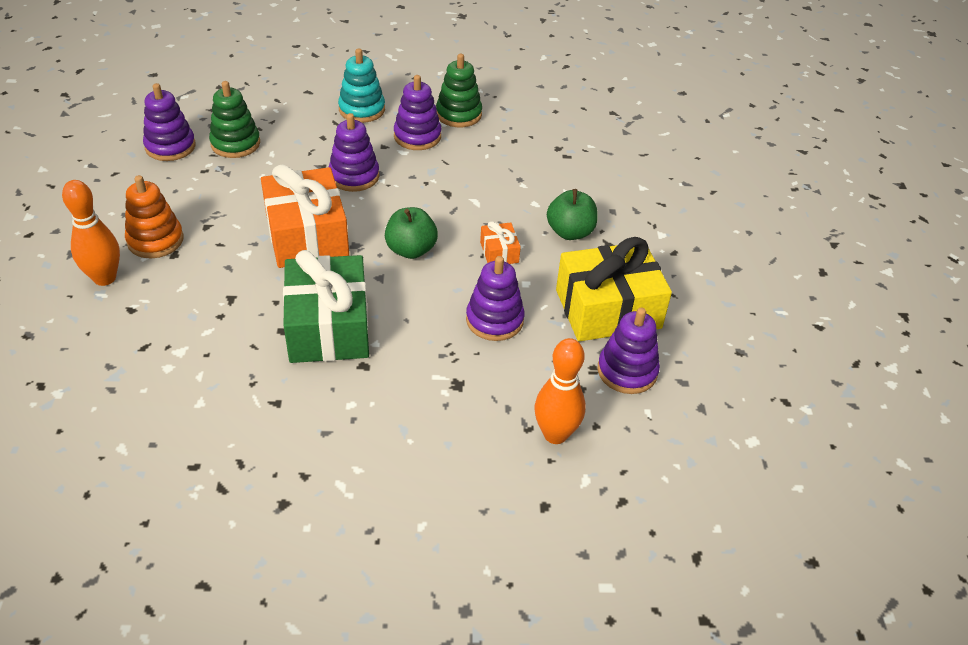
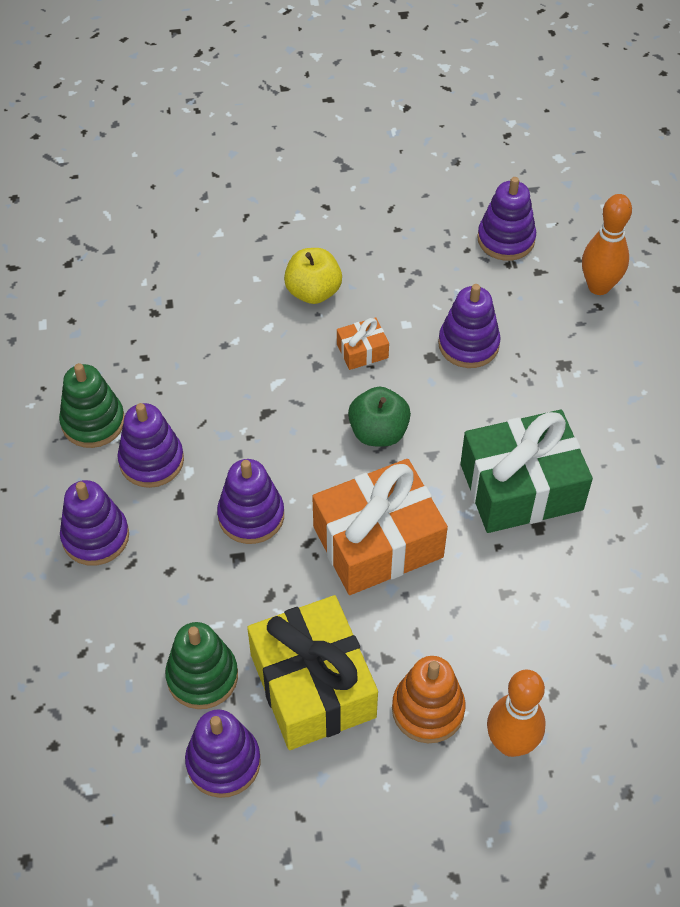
camera: 95 degrees left, 10 degrees up
turquoise stacking toy [338,48,385,123] -> purple stacking toy [60,480,129,566]
green apple [547,189,598,240] -> yellow apple [284,248,342,304]
yellow gift [556,237,672,341] -> yellow gift moved to [247,595,378,750]

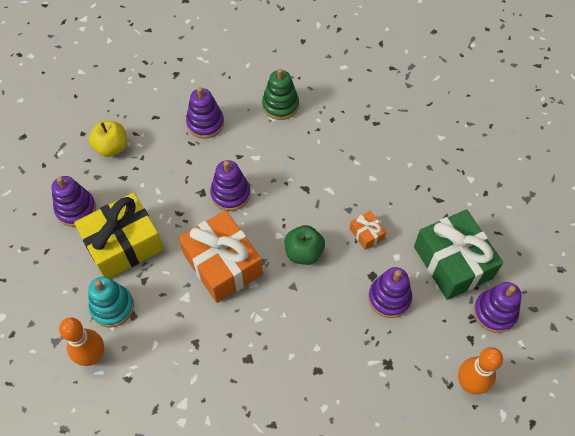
camera: 80 degrees right, 5 degrees up
purple stacking toy [118,403,184,488] -> none
green stacking toy [165,622,238,709] -> none
yellow apple [284,248,342,304] -> yellow apple moved to [89,121,127,157]
orange stacking toy [392,656,466,743] -> turquoise stacking toy [88,277,134,327]
green gift [460,410,593,533] -> green gift moved to [414,209,503,300]

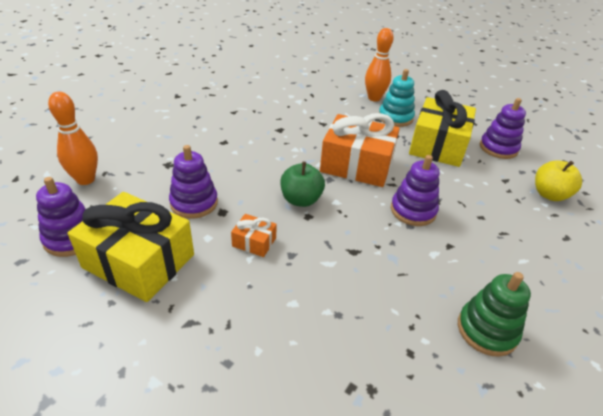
camera: 140 degrees right, 20 degrees down
purple stacking toy [186,87,224,139] -> none
green gift [414,209,503,300] -> yellow gift [68,192,194,302]

